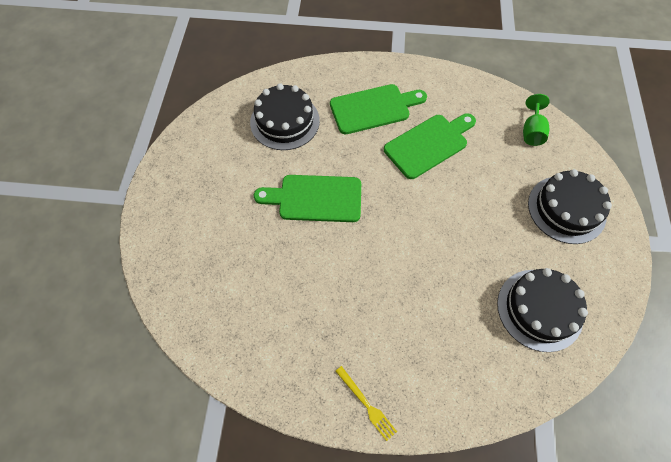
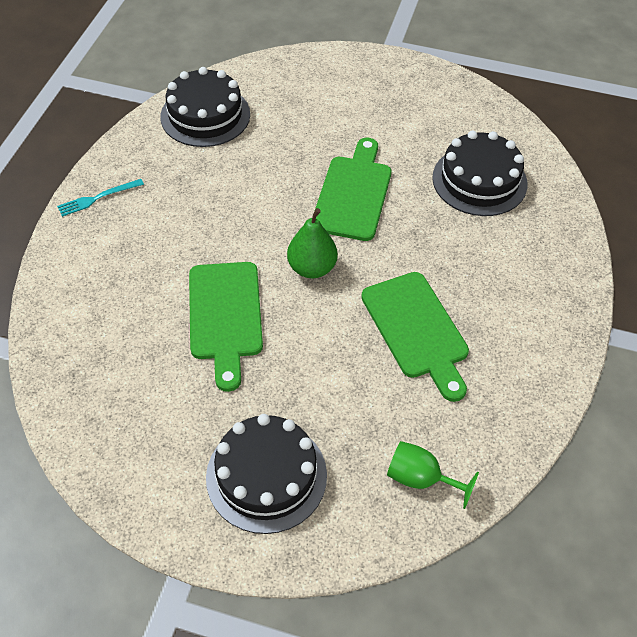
camera: 100 degrees right, 10 degrees down
green cutting board [330,84,427,134] -> green cutting board moved to [189,262,263,392]
yellow fork [335,366,397,441] -> turquoise fork [57,179,144,217]
black cake [497,268,588,352] -> black cake moved to [160,67,250,147]
none -> green pear [287,208,338,278]

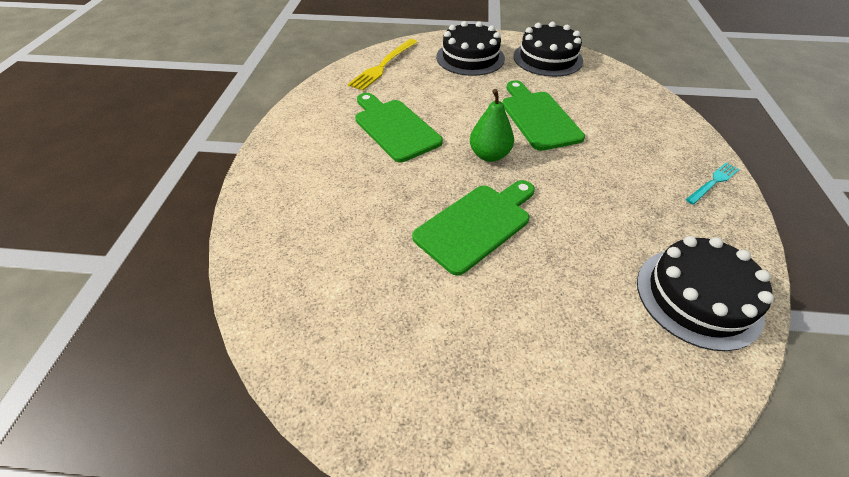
camera: 170 degrees right, 5 degrees down
green cutting board [315,138,391,241] -> green cutting board turned 135 degrees counterclockwise [412,180,535,276]
green goblet [387,441,479,509] -> yellow fork [348,39,417,91]
black cake [432,131,527,216] -> black cake moved to [513,22,583,77]

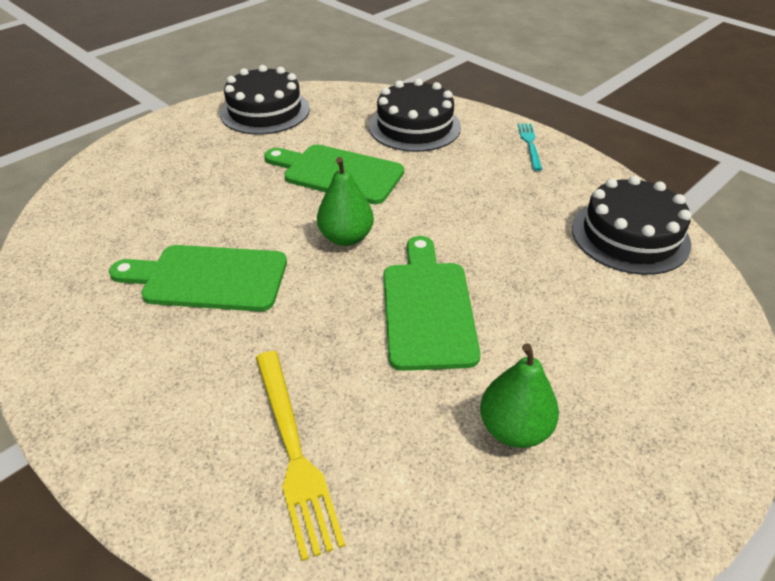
camera: 50 degrees left, 5 degrees down
yellow fork [348,39,417,91] -> yellow fork moved to [256,351,345,561]
black cake [436,21,505,76] -> black cake moved to [369,79,461,152]
none -> green pear [480,343,559,448]

